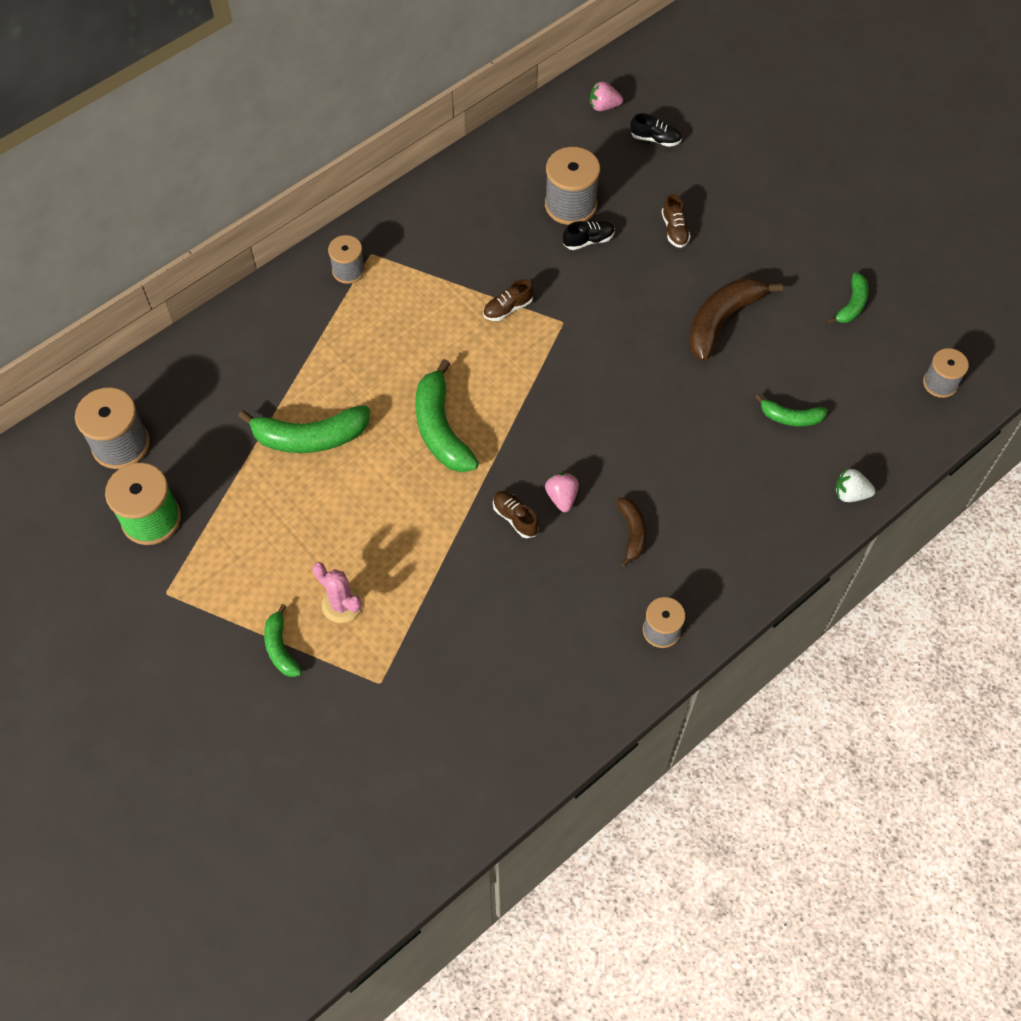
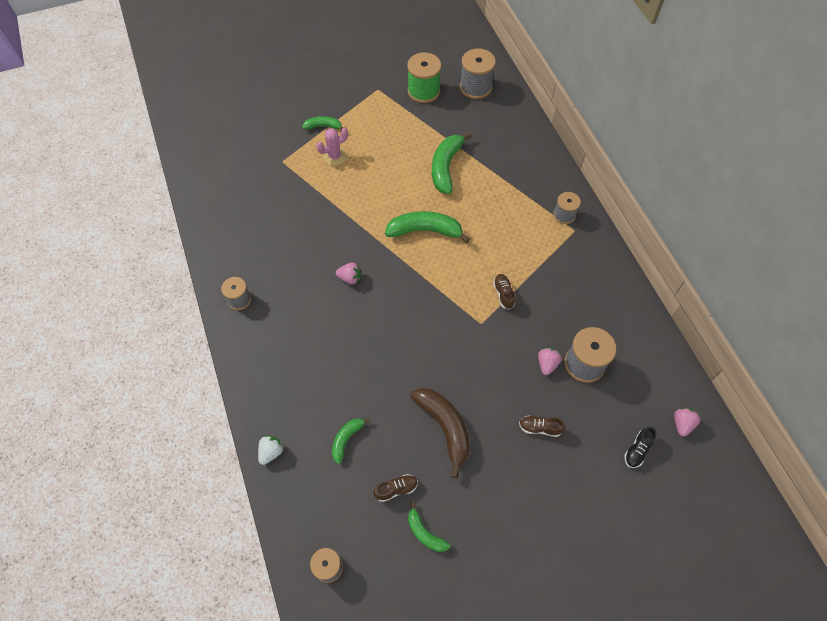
camera: 110 degrees right, 0 degrees up
brown shoe [493,491,539,538] -> brown shoe moved to [373,474,418,502]
black shoe [563,221,615,250] -> pink strawberry [538,348,562,375]
brown banana [616,498,647,567] -> none

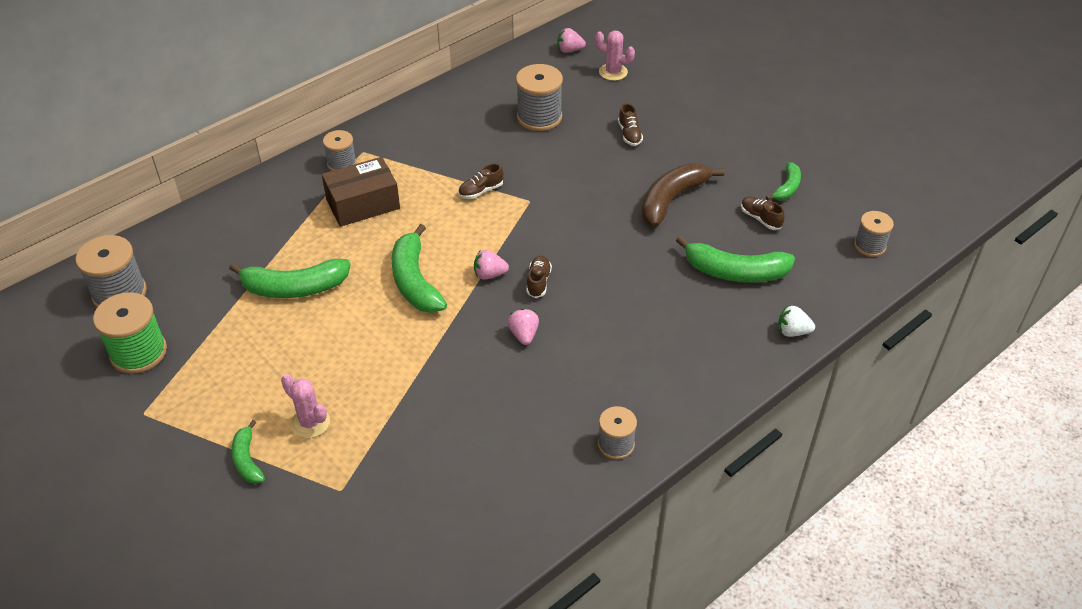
camera: 110 degrees left, 15 degrees down
green banana [332,418,371,464] -> green banana [676,236,795,283], size x1.79
pink strawberry [538,348,562,375] -> pink strawberry moved to [474,250,509,280]
black shoe [625,427,656,468] -> pink cactus [595,31,635,81]
none -> brown box [322,157,400,227]
none -> brown shoe [526,256,552,298]

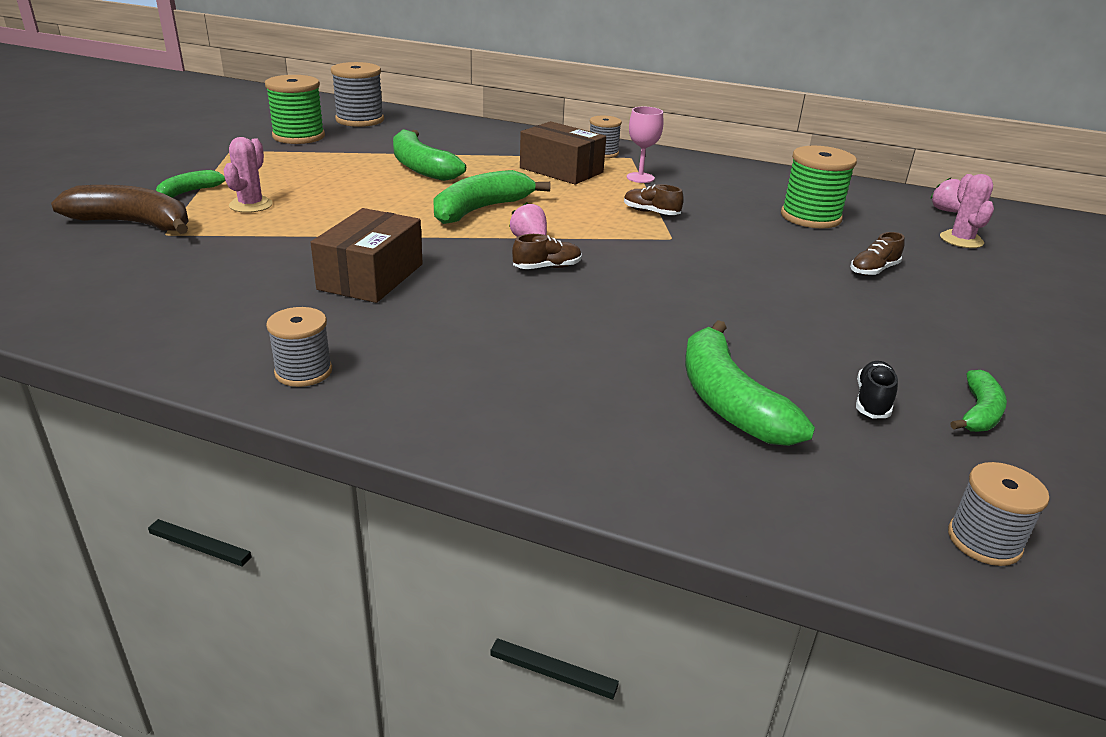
camera: 60 degrees right, 15 degrees down
pink strawberry [507,308,539,345] -> none
grey spool [516,64,563,131] -> green spool [781,146,857,229]
brown banana [642,163,725,227] -> brown banana moved to [51,185,189,234]
brown shoe [741,196,785,230] -> black shoe [856,361,898,418]
green banana [766,162,801,200] -> green banana turned 60 degrees counterclockwise [950,370,1007,432]
white strawberry [778,306,815,337] -> none
none -> brown box [310,208,423,303]
none -> pink goblet [627,107,663,183]

